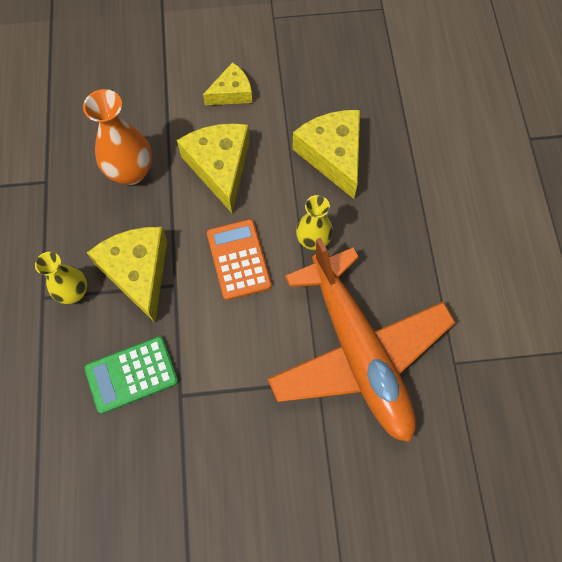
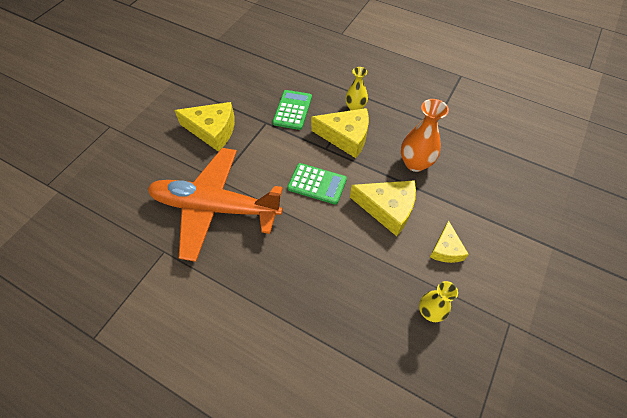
camera: 125 degrees right, 10 degrees down
orange calculator [207,219,272,300] -> green calculator [287,163,347,205]
yellow cheese [292,110,360,199] -> yellow cheese moved to [174,102,235,151]
yellow vase [296,195,333,250] -> yellow vase moved to [419,281,458,322]

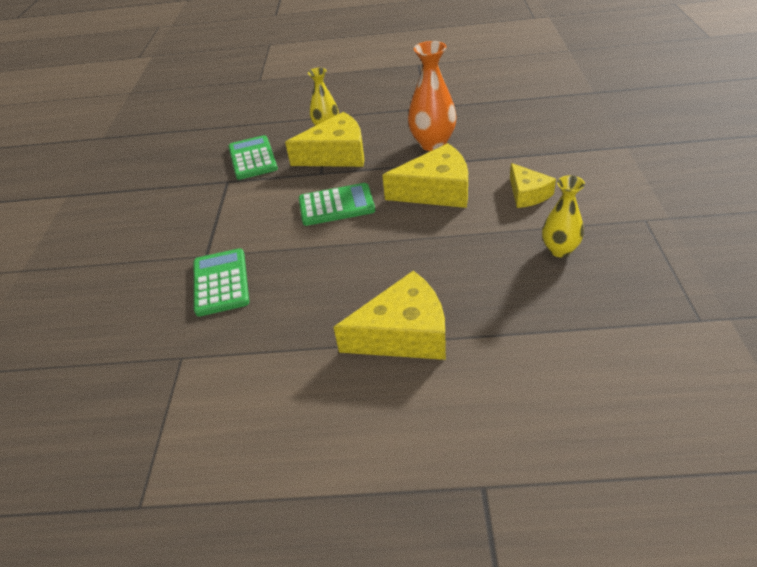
camera: 25 degrees left, 15 degrees down
orange plane [148,148,283,262] -> green calculator [194,248,249,316]
yellow cheese [174,102,235,151] -> yellow cheese moved to [334,271,446,360]

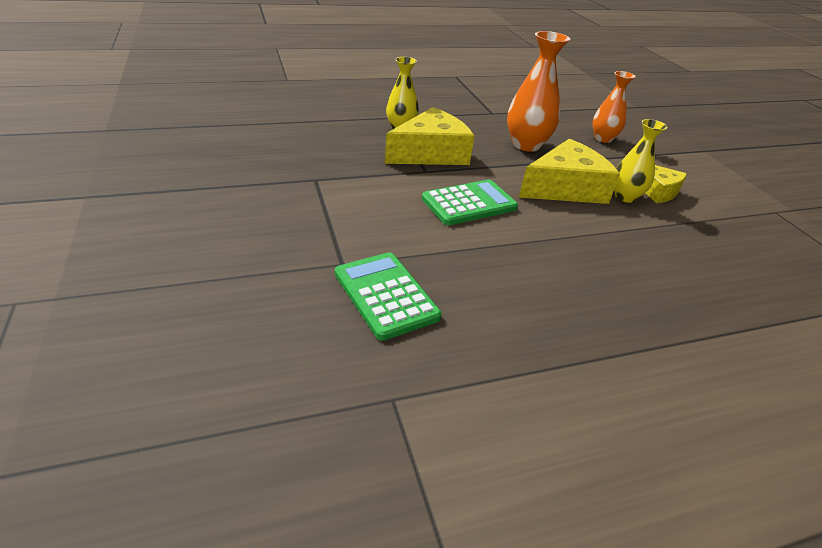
camera: 25 degrees left, 5 degrees down
green calculator [229,135,278,180] -> none
yellow cheese [334,271,446,360] -> none
yellow vase [542,175,585,257] -> yellow vase moved to [614,119,667,203]
none -> orange vase [592,71,636,143]

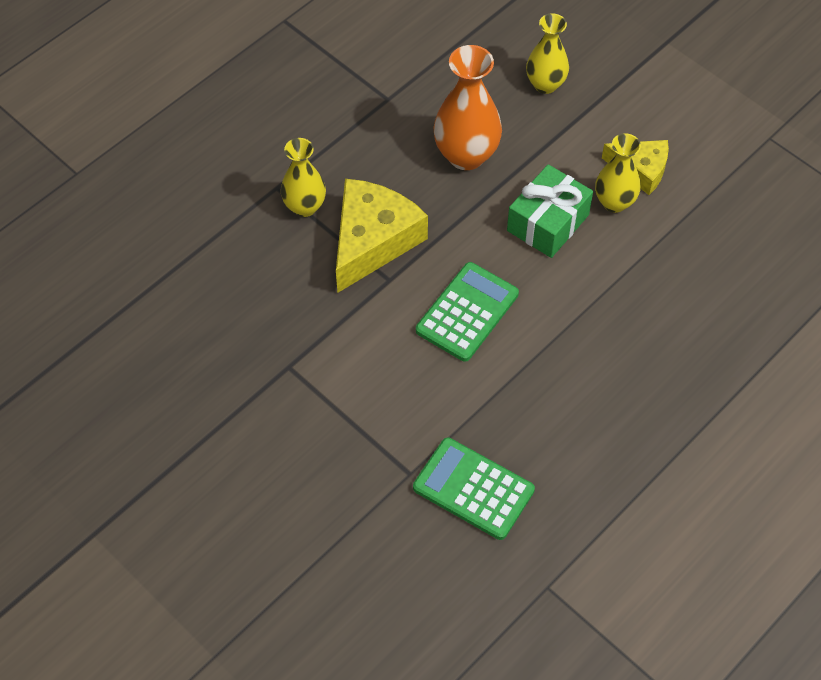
camera: 25 degrees left, 20 degrees up
yellow cheese [519,139,620,204] -> green gift [507,164,593,258]
orange vase [592,71,636,143] -> yellow vase [526,13,569,94]

